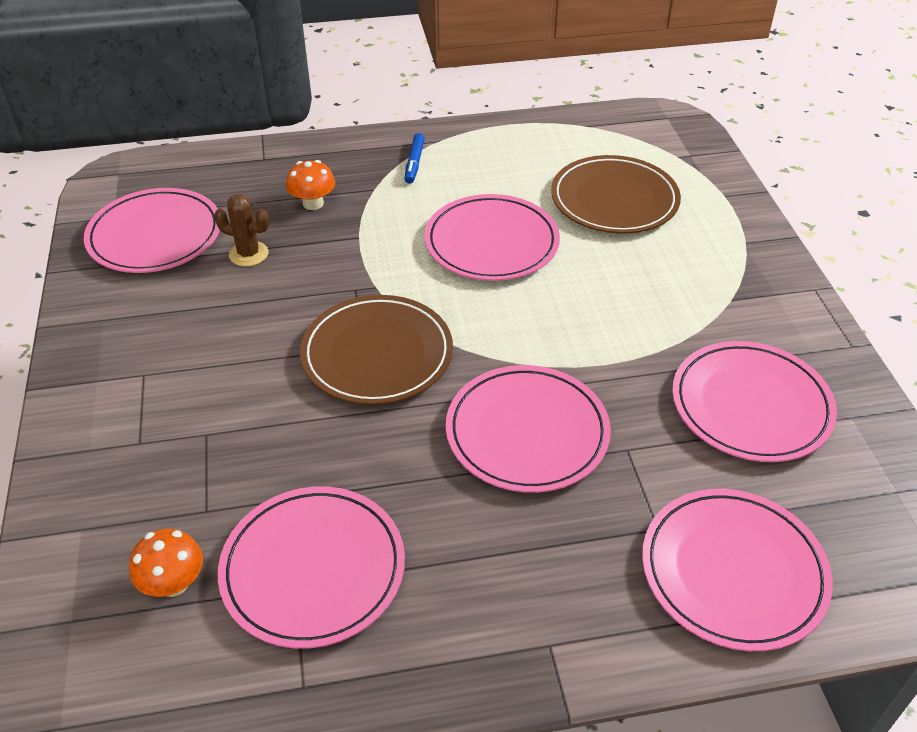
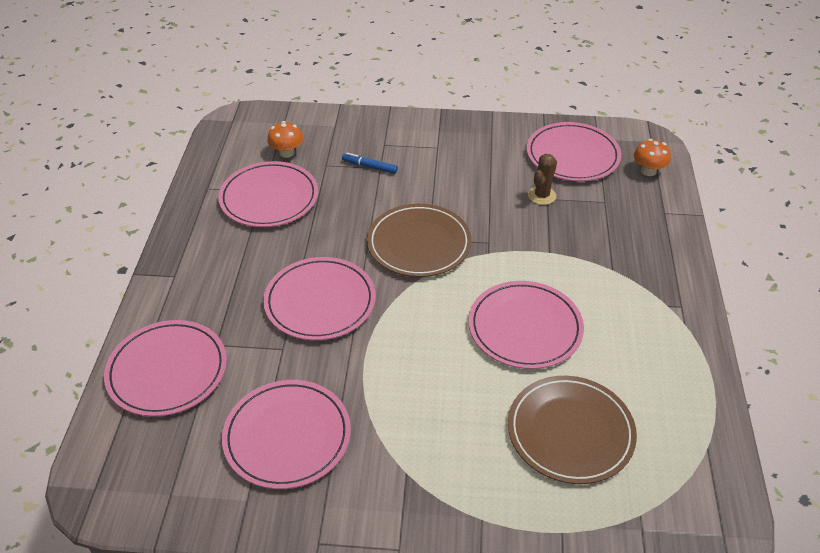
camera: 105 degrees right, 0 degrees up
orange mushroom [286,160,335,210] -> orange mushroom moved to [634,139,671,176]
blue marker [405,133,425,184] -> blue marker moved to [342,152,398,174]

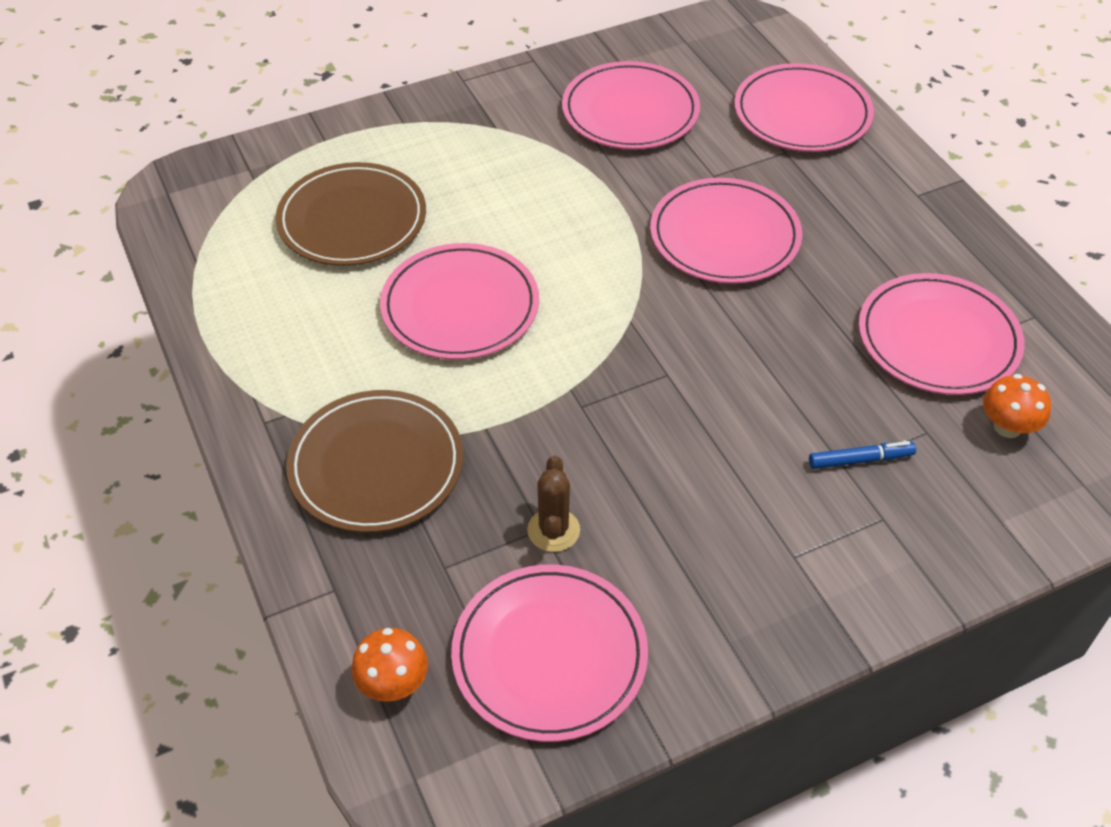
camera: 150 degrees right, 5 degrees up
brown plate [367,204,472,277] -> brown plate moved to [286,390,463,533]

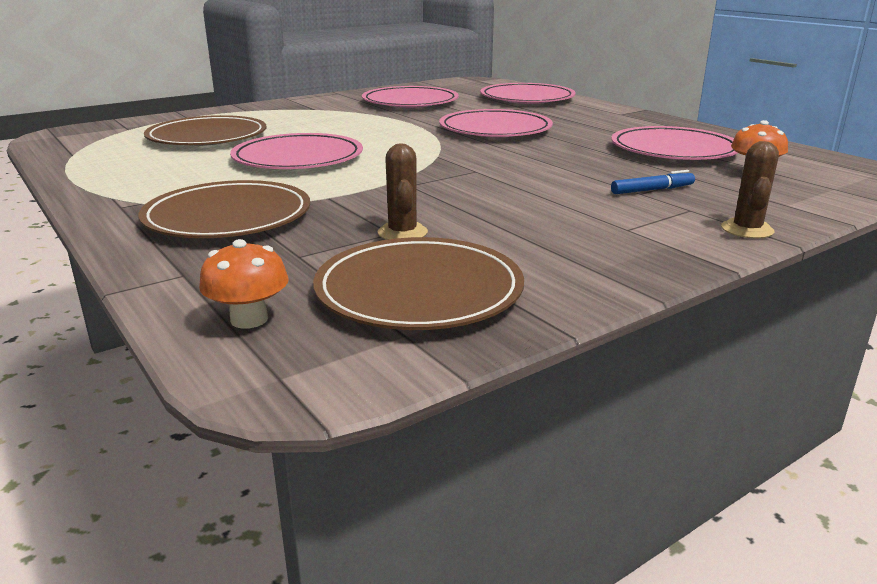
camera: 10 degrees left, 25 degrees down
pink plate [451,565,648,742] -> brown plate [313,237,524,330]
none -> brown cactus [721,141,779,238]

